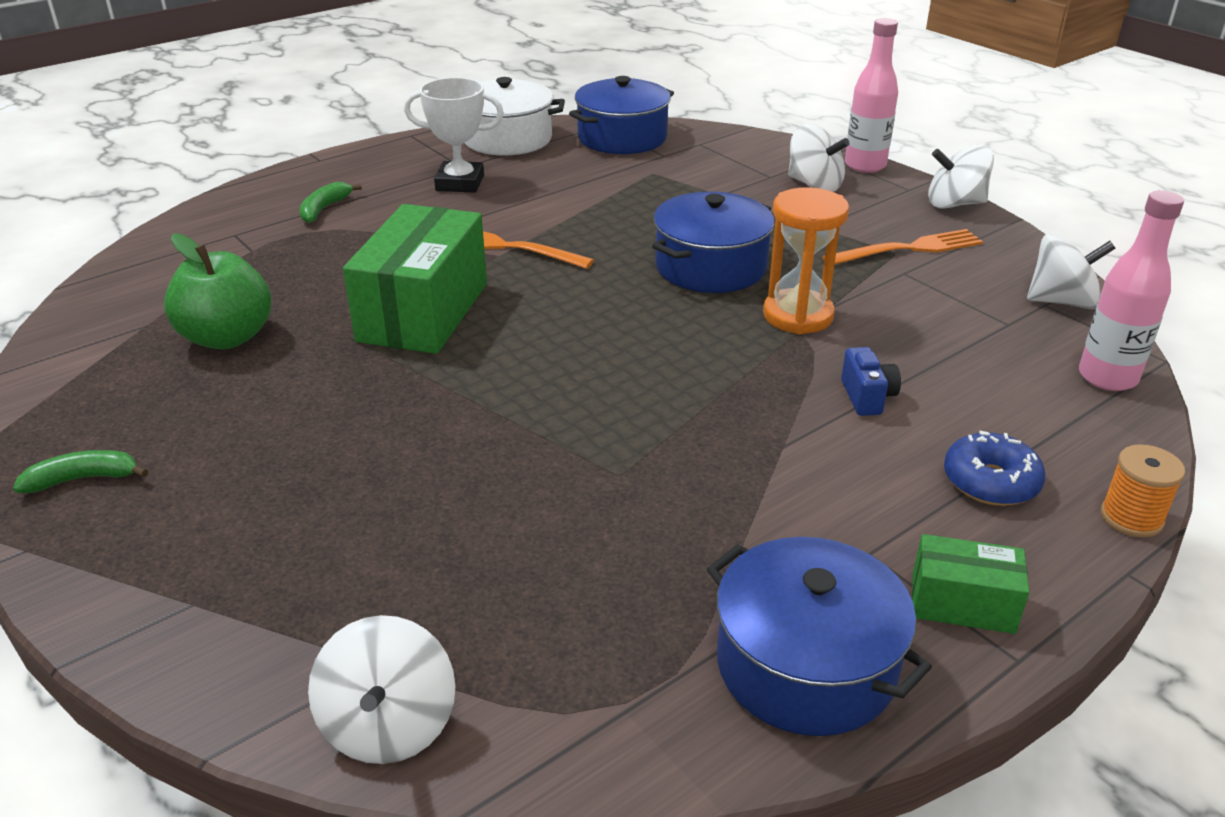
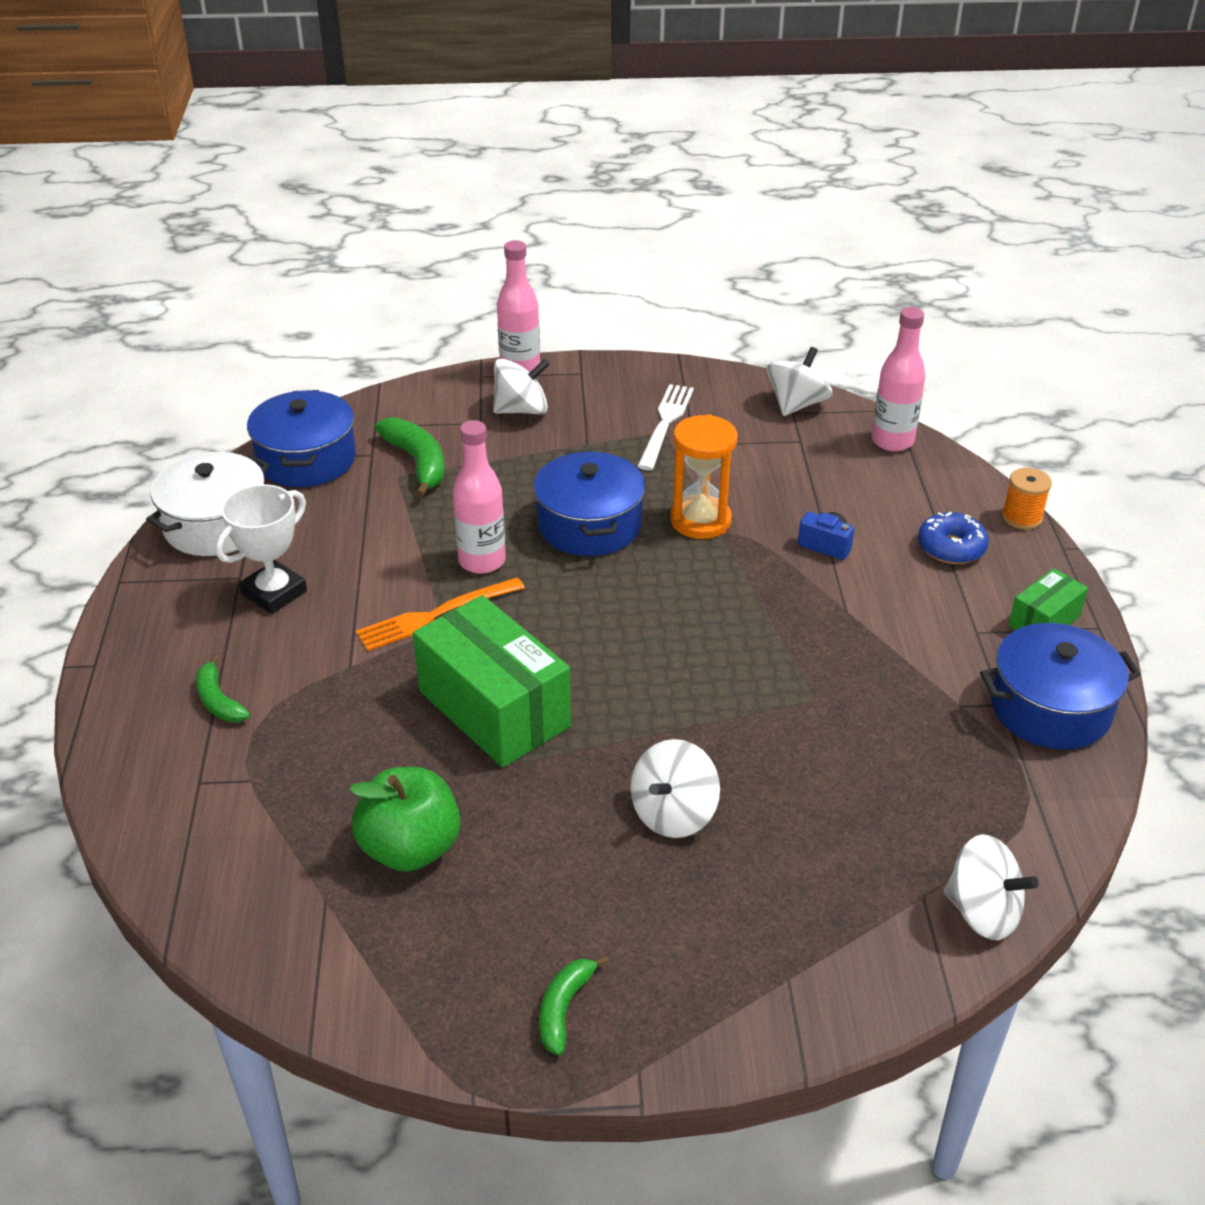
camera: 55 degrees left, 5 degrees up
orange fork [822,229,983,265] -> white fork [637,384,694,470]
white spinning top [928,144,994,208] -> white spinning top moved to [630,739,720,838]
none -> green banana [375,417,445,498]
none -> pink bottle [453,420,506,574]

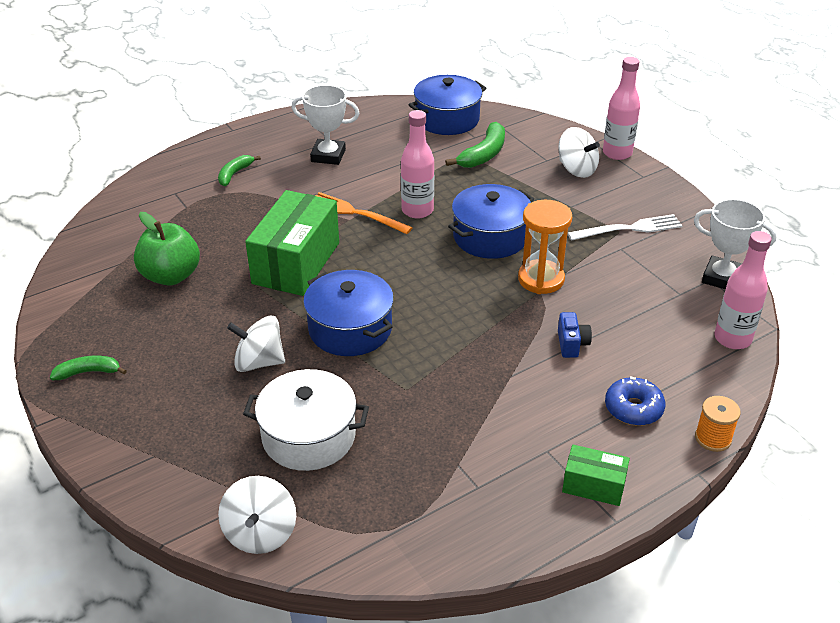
camera: 60 degrees right, 0 degrees up
white pot [146,452,269,556] -> white pot moved to [243,369,369,471]
white spinning top [767,347,833,416] -> white trophy [694,199,777,289]
blue pot [980,623,1141,750] -> blue pot moved to [303,270,394,356]

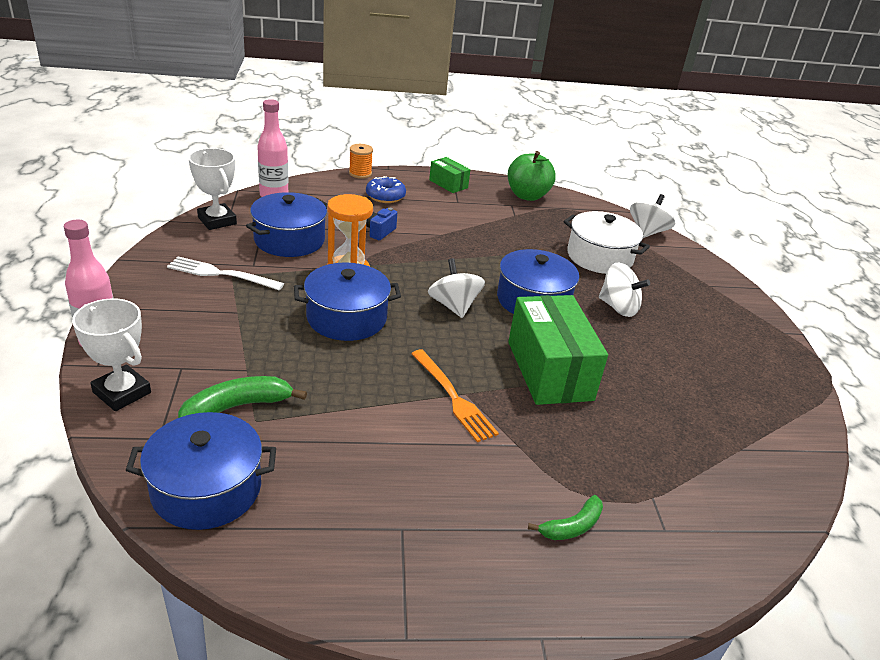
camera: 155 degrees left, 5 degrees down
green banana [50,356,127,380] -> none
green apple [134,212,200,286] -> green apple moved to [508,151,556,201]
green box [245,190,339,296] -> green box turned 60 degrees counterclockwise [508,295,608,405]
white trophy [291,85,360,165] -> white trophy moved to [72,298,151,411]
pink bottle [401,110,434,219] -> none
white spinning top [558,127,600,178] -> white spinning top moved to [428,258,485,318]
none -> blue pot [246,192,328,257]

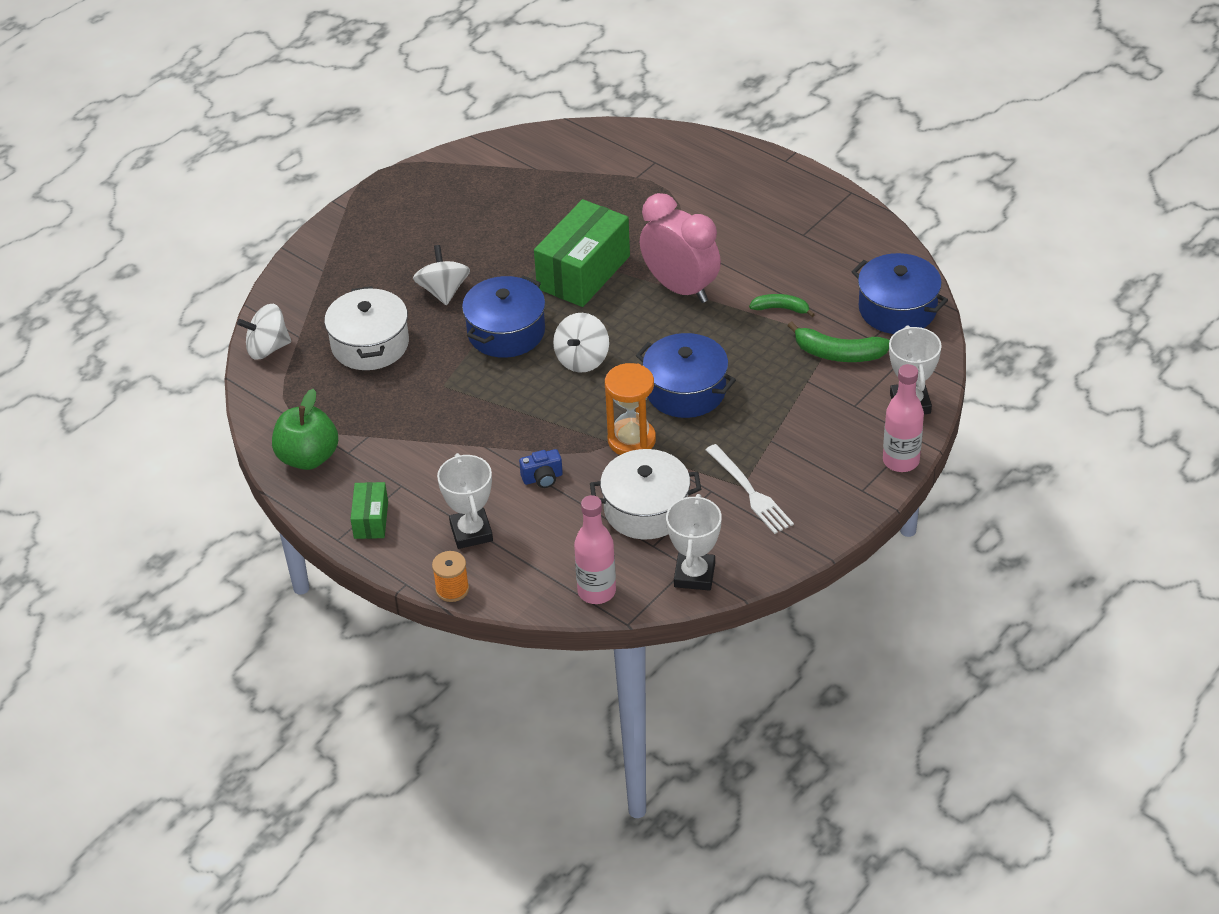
camera: 130 degrees left, 10 degrees up
blue pot [246,192,328,257] -> white pot [590,449,701,539]
blue donut [366,176,406,203] -> white trophy [437,453,493,549]
orange fork [411,349,499,442] -> pink clock [640,193,721,303]
green banana [528,495,603,540] -> green banana moved to [749,294,815,317]

